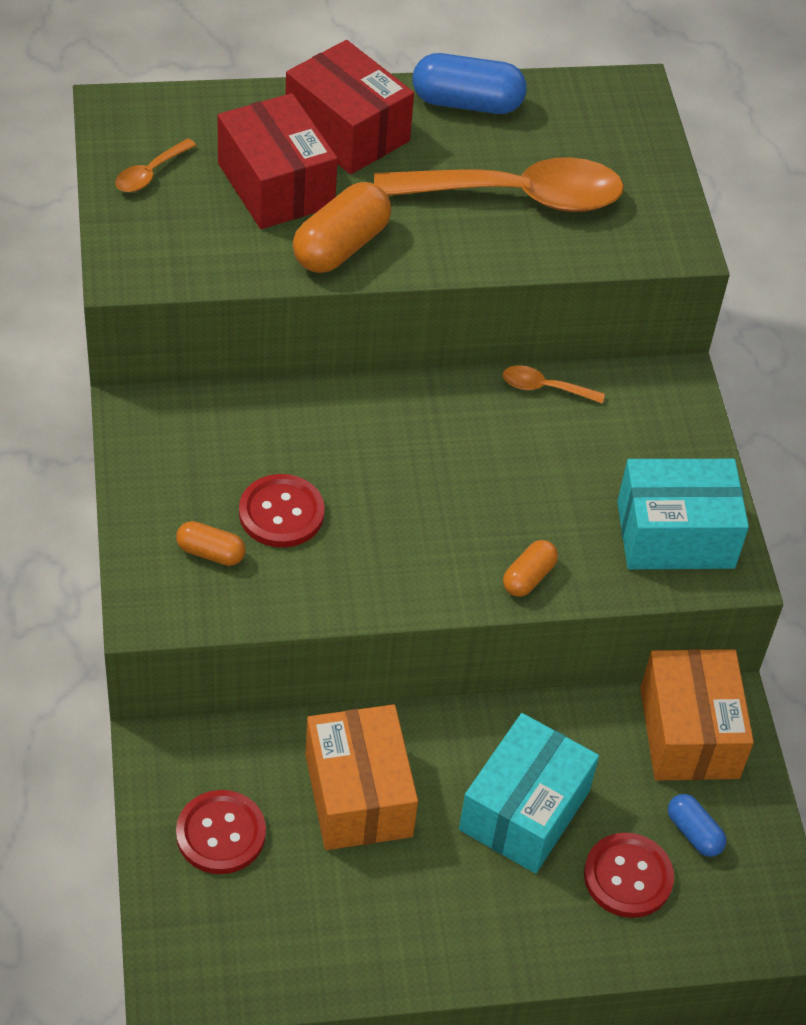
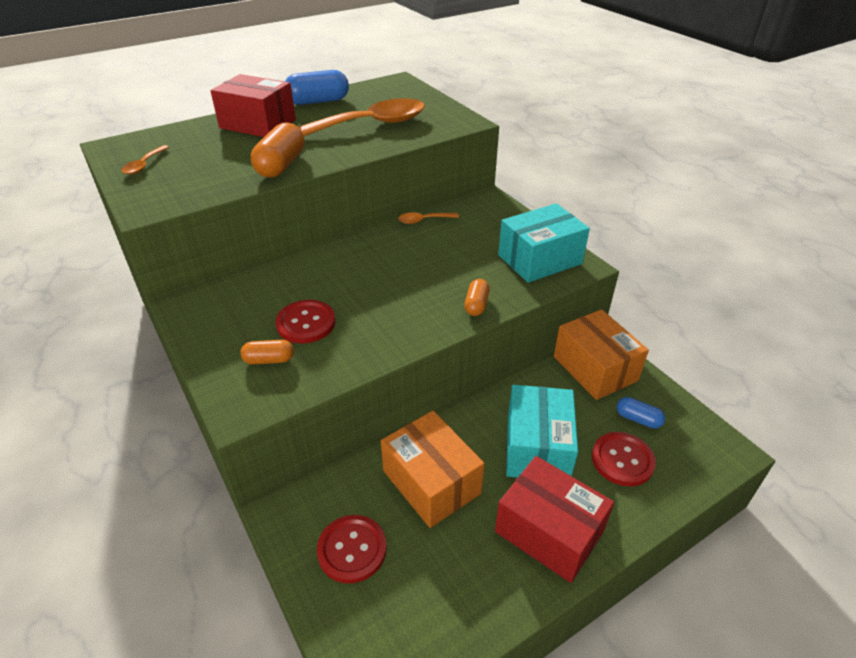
camera: 20 degrees left, 10 degrees down
red box [218,93,338,229] -> red box moved to [495,456,614,583]

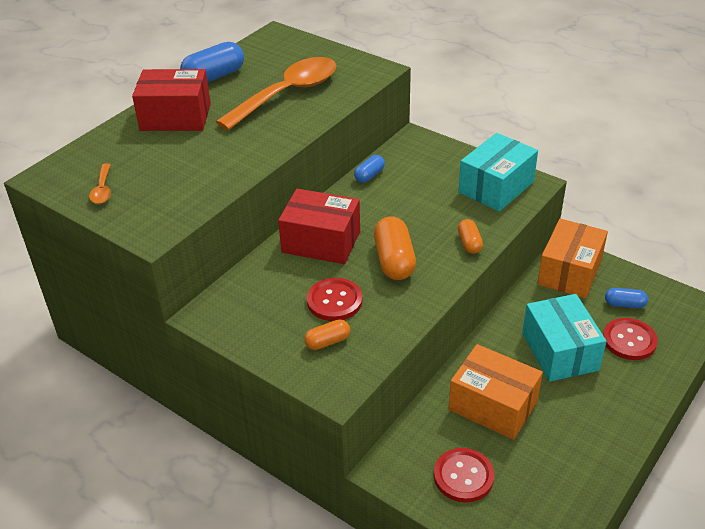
camera: 20 degrees left, 0 degrees up
orange capsule [251,122,304,177] -> orange capsule moved to [374,216,416,280]
orange spoon [398,212,459,224] -> blue capsule [354,155,385,183]
red box [495,456,614,583] -> red box moved to [278,189,360,264]
orange box [554,309,649,400] -> orange box turned 75 degrees clockwise [537,219,608,298]

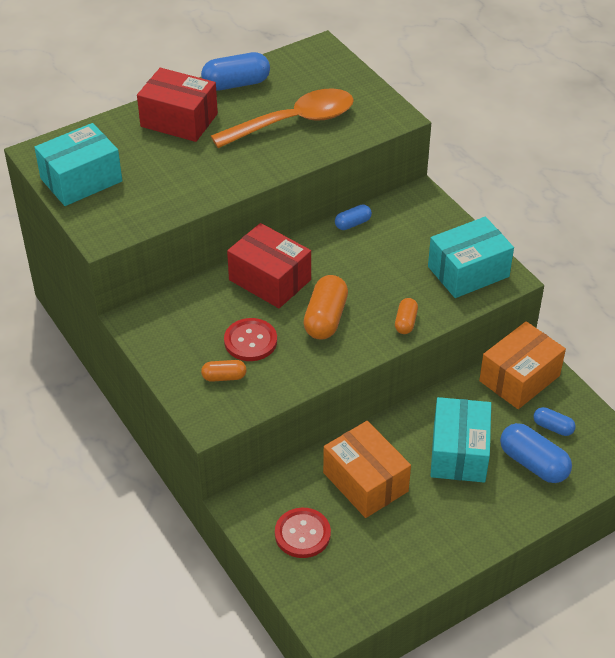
camera: 20 degrees right, 5 degrees up
orange spoon [89,163,111,204] -> turquoise box [34,123,122,206]
red button [603,318,658,360] -> blue capsule [500,423,572,483]

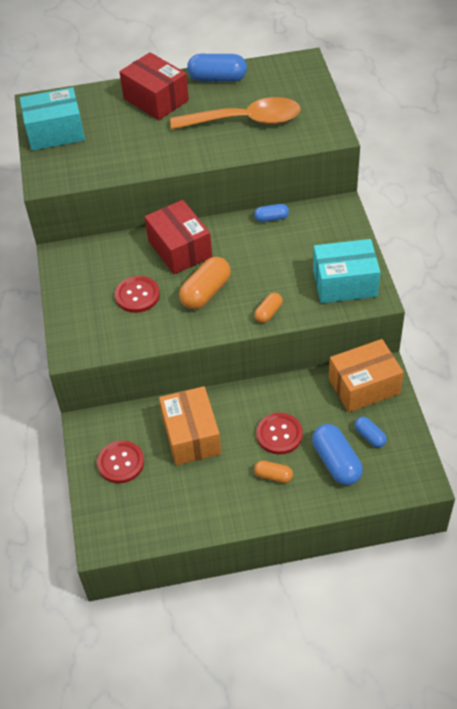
camera: 25 degrees right, 5 degrees up
orange capsule [201,360,247,382] -> orange capsule moved to [254,461,293,483]
turquoise box [430,397,491,482] -> red button [256,413,303,454]

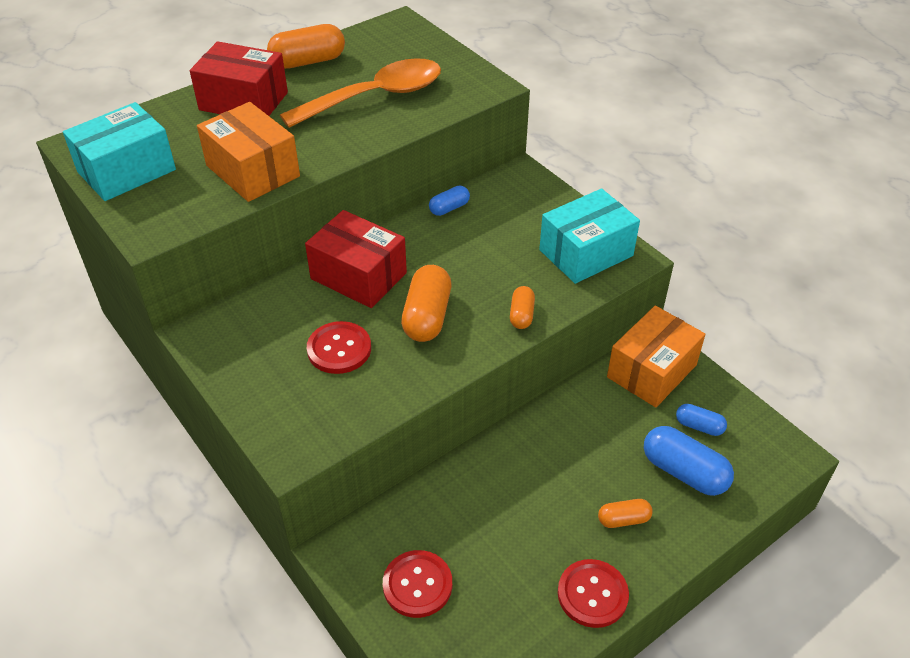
camera: 30 degrees left, 5 degrees down
orange box [159,386,221,466] -> orange box moved to [197,102,300,202]
blue capsule [187,54,247,82] -> orange capsule [267,24,345,69]
red button [256,413,303,454] -> red button moved to [558,559,629,628]

